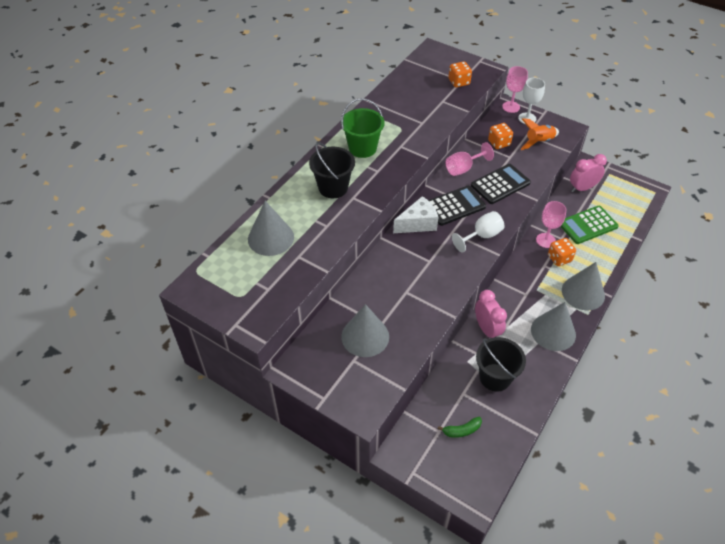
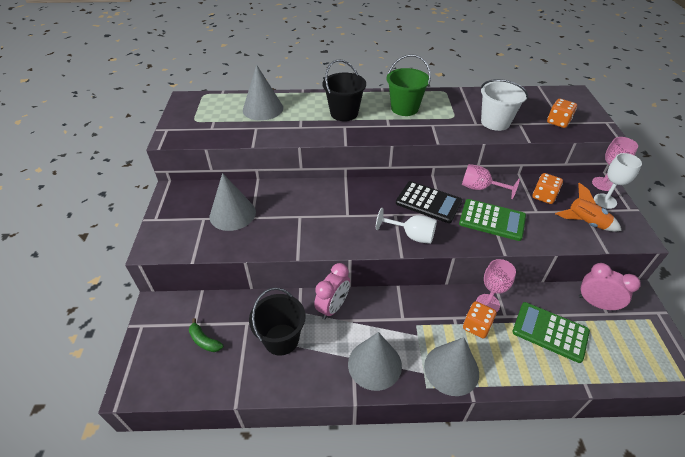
camera: 55 degrees right, 5 degrees down
white cheese [393,196,438,233] -> none
black calculator [471,164,531,204] -> green calculator [459,199,526,241]
none -> white bucket [480,79,528,131]

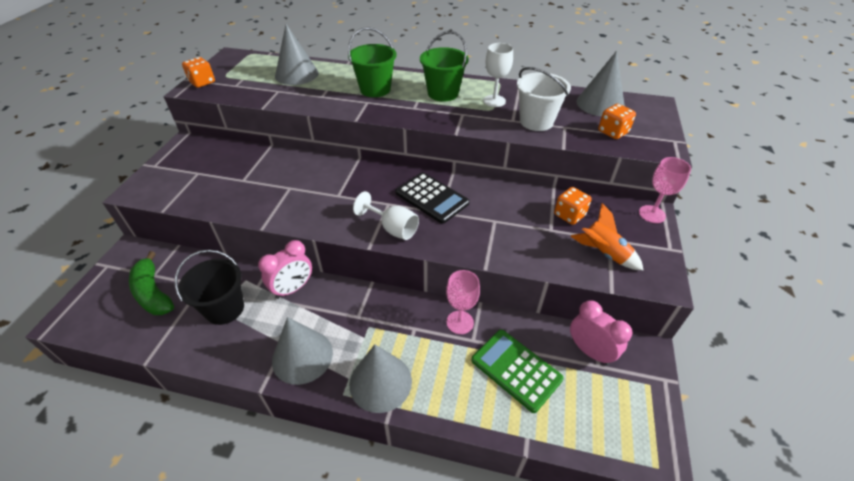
camera: 15 degrees right, 0 degrees up
green banana [189,318,223,352] -> green banana [129,251,174,315], size x1.74
grey cone [210,173,256,231] -> grey cone moved to [577,51,625,117]
black bucket [322,59,366,121] -> green bucket [348,27,397,97]
green calculator [459,199,526,241] -> none
pink goblet [462,164,520,199] -> none
orange dice [463,301,496,338] -> orange dice moved to [182,57,215,88]
white goblet [594,153,642,209] -> white goblet moved to [483,43,513,107]

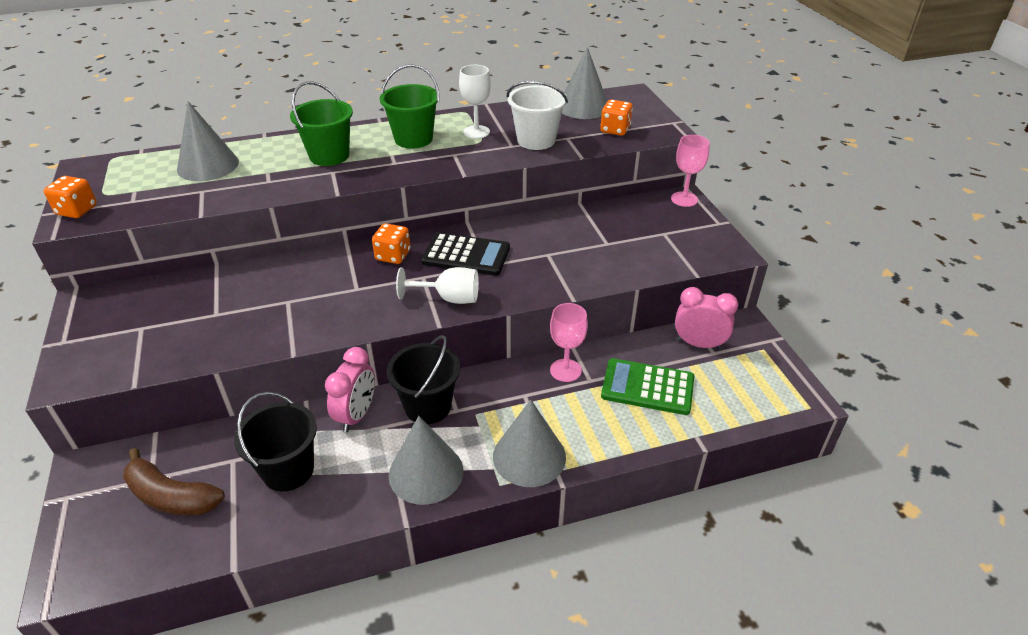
camera: 30 degrees left, 5 degrees down
green banana [129,251,174,315] -> brown banana [123,448,225,515]
orange dice [554,187,591,225] -> orange dice moved to [372,223,410,264]
orange rocket [570,203,643,270] -> none
none -> black bucket [387,335,460,424]

